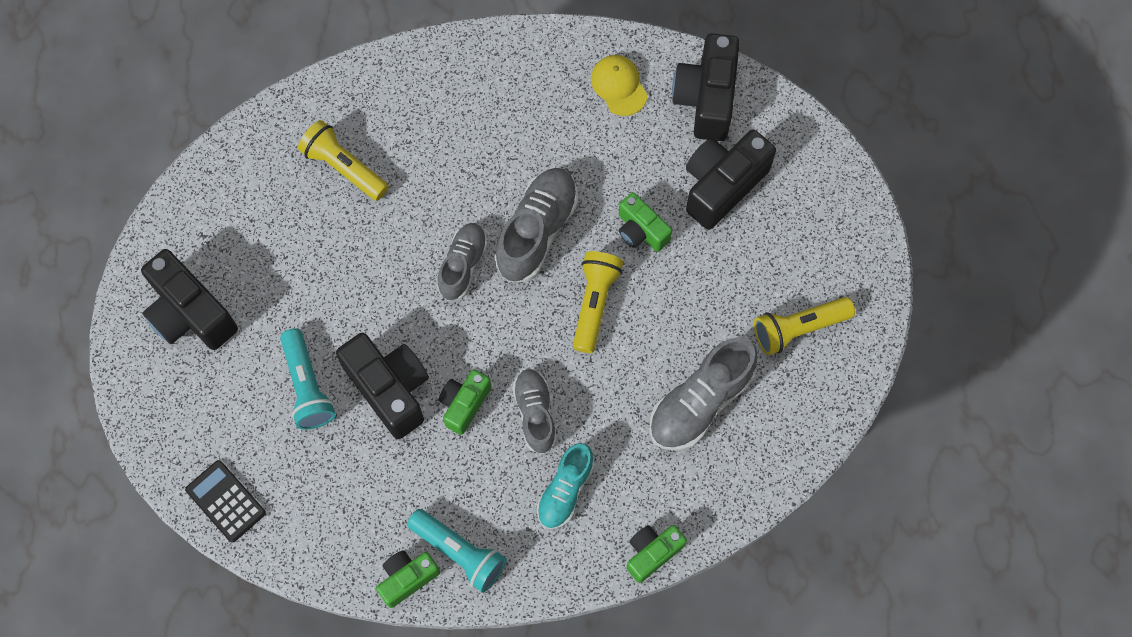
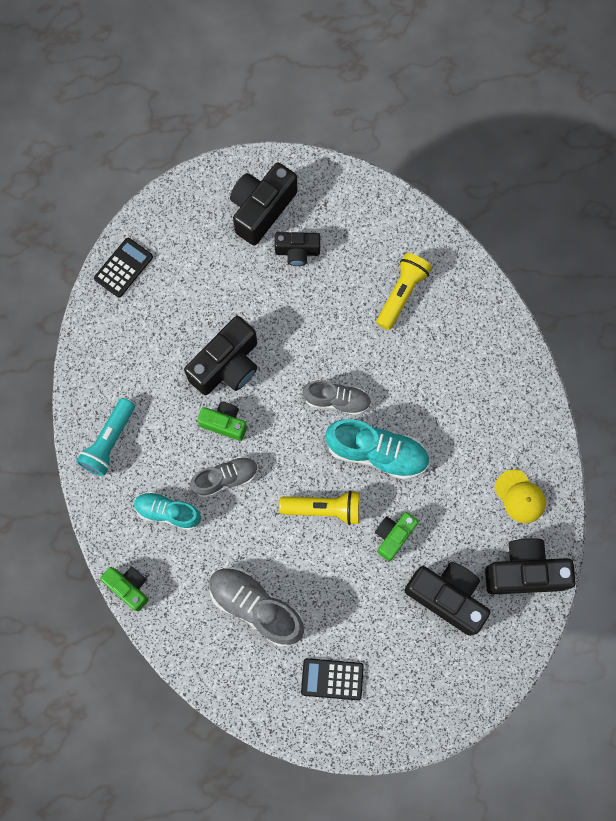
camera: 80 degrees right, 5 degrees up
turquoise flashlight [280,329,336,430] -> none
green camera [376,550,440,608] -> none
grey shoe [494,168,578,282] -> turquoise shoe [326,419,429,480]
yellow cap [591,55,648,116] -> yellow cap turned 90 degrees clockwise [495,469,546,523]
yellow flashlight [754,297,855,355] -> black calculator [301,658,364,700]
none -> black camera [274,232,320,266]

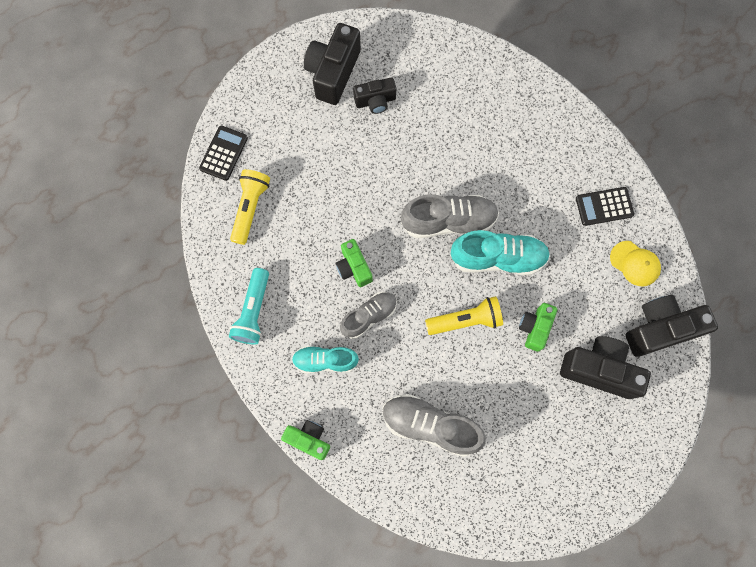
camera: 15 degrees left, 0 degrees up
black camera [184,316,257,395] -> none
green camera [197,402,247,441] -> green camera turned 120 degrees counterclockwise [336,239,373,287]
black calculator [301,658,364,700] -> black calculator moved to [576,187,634,226]
grey shoe [303,380,371,415] -> grey shoe [401,194,499,238], size x1.53
yellow flashlight [376,253,432,330] -> yellow flashlight moved to [230,169,270,245]

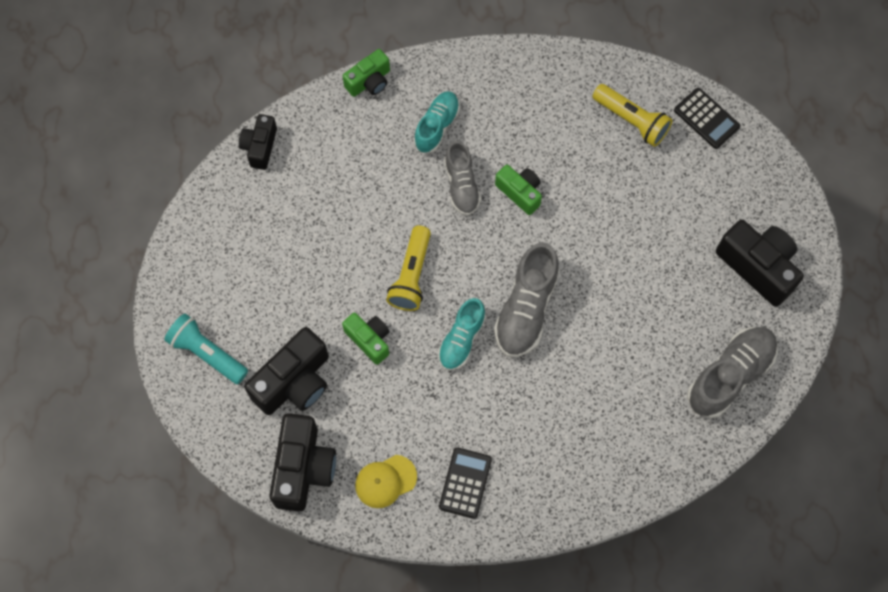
camera: 115 degrees right, 5 degrees down
turquoise flashlight [229,268,269,345] -> turquoise flashlight moved to [164,313,248,384]
green camera [336,239,373,287] -> green camera turned 45 degrees clockwise [495,165,542,215]
black camera [353,77,396,114] -> black camera moved to [239,114,277,170]
grey shoe [383,394,486,457] -> grey shoe moved to [687,327,778,418]
turquoise shoe [450,230,550,275] -> turquoise shoe [438,298,486,370], size x0.65

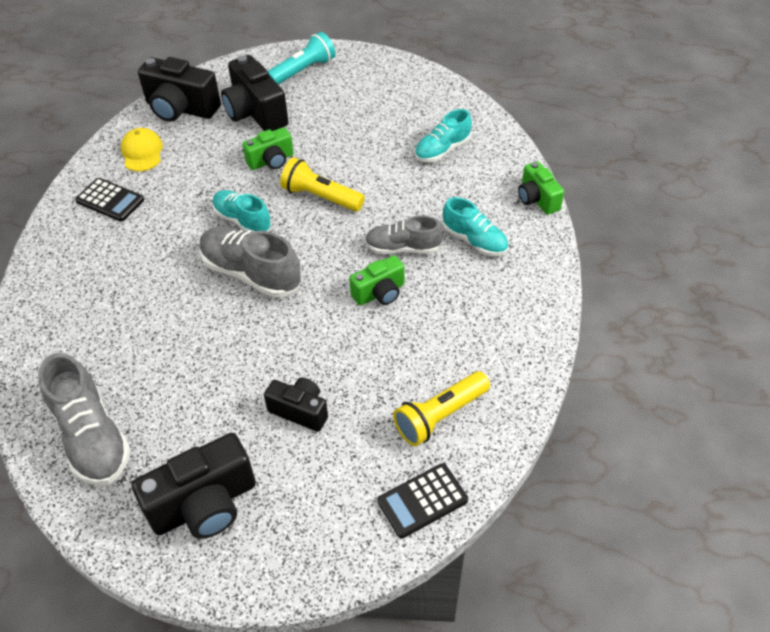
camera: 105 degrees right, 20 degrees down
black camera [239,114,277,170] -> black camera moved to [264,378,328,432]
none -> turquoise shoe [415,109,472,162]

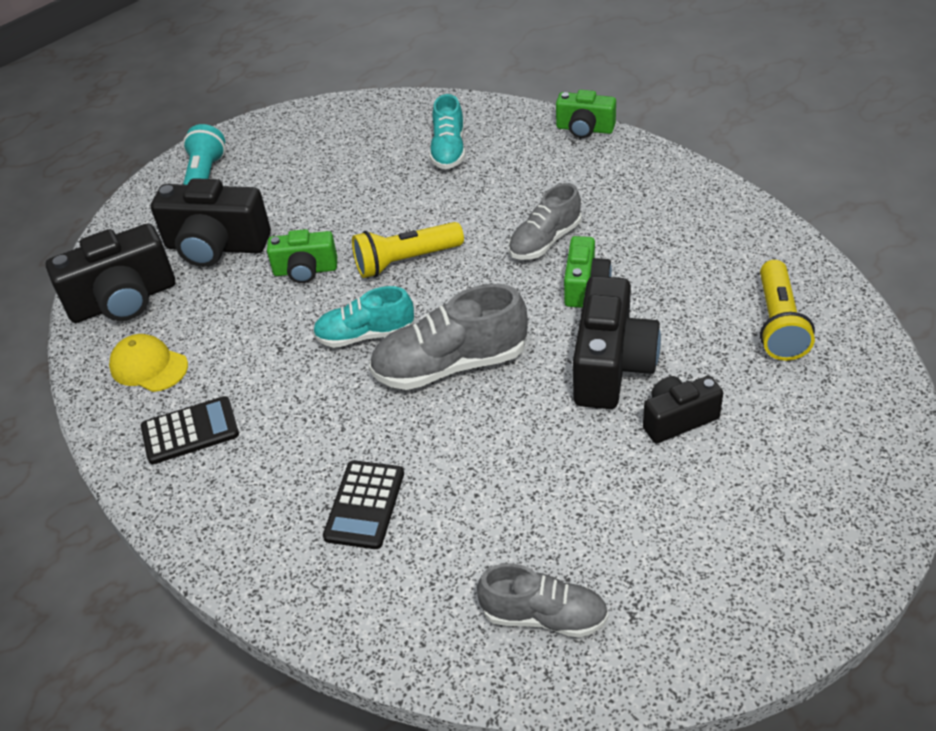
camera: 45 degrees left, 5 degrees down
grey shoe [38,353,131,486] -> grey shoe [477,563,608,638], size x0.65
black camera [132,433,256,539] -> black camera moved to [573,276,661,409]
green camera [242,127,293,170] -> green camera turned 75 degrees clockwise [267,229,337,283]
black calculator [377,463,468,538] -> black calculator moved to [323,460,404,549]
turquoise shoe [443,197,508,256] -> none

